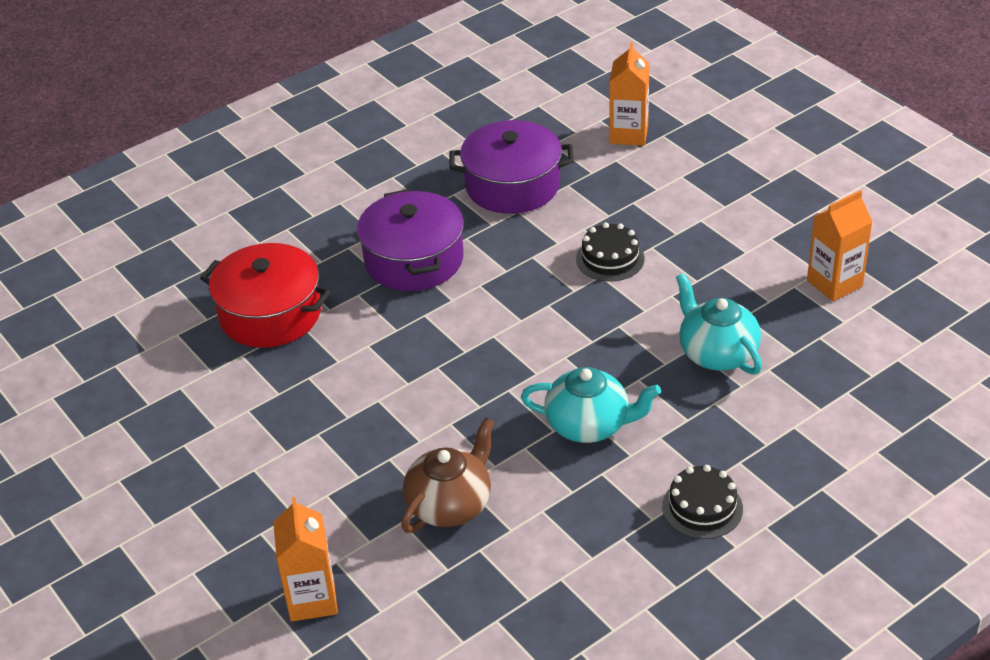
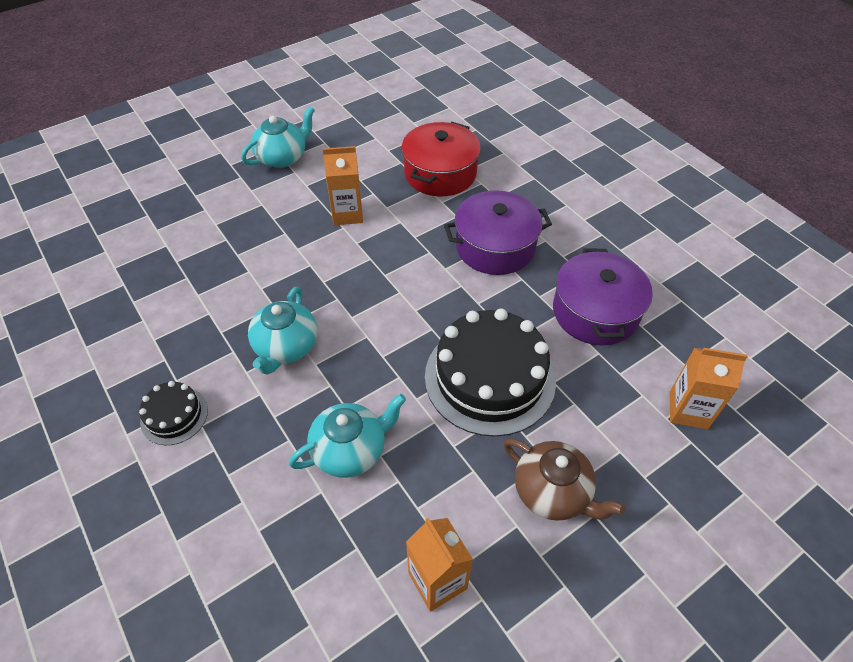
camera: 90 degrees right, 10 degrees up
orange carton [273,497,338,622] -> orange carton moved to [323,146,363,225]
brown teapot [401,417,494,533] -> brown teapot moved to [503,438,626,521]
black cake [576,222,645,282] -> black cake [425,308,556,437], size x2.07
none -> turquoise teapot [241,106,315,168]

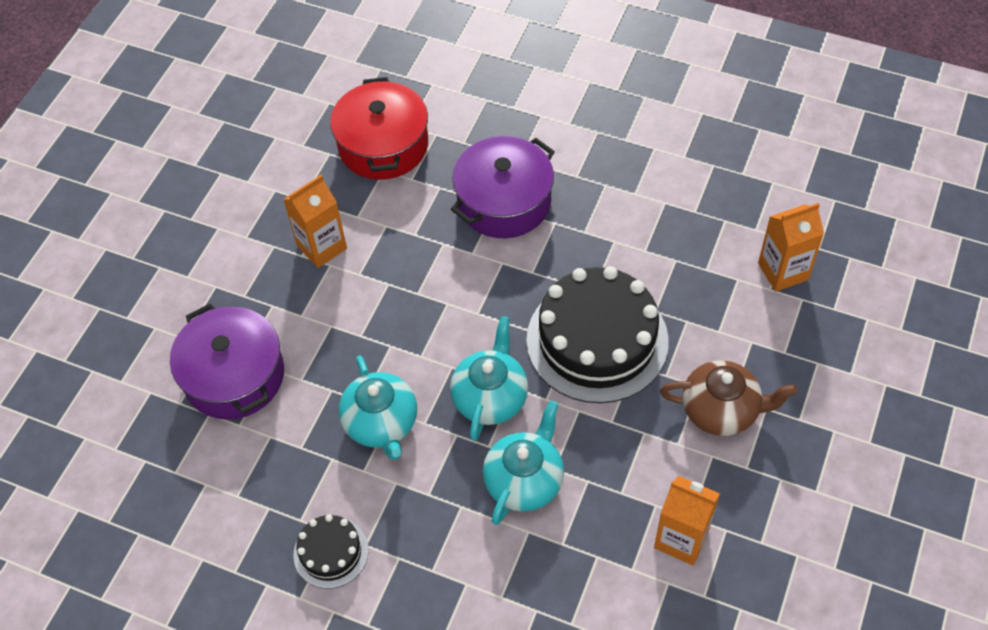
camera: 30 degrees left, 5 degrees up
turquoise teapot [241,106,315,168] -> turquoise teapot moved to [450,316,528,441]
purple pot [553,248,653,346] -> purple pot moved to [170,303,284,420]

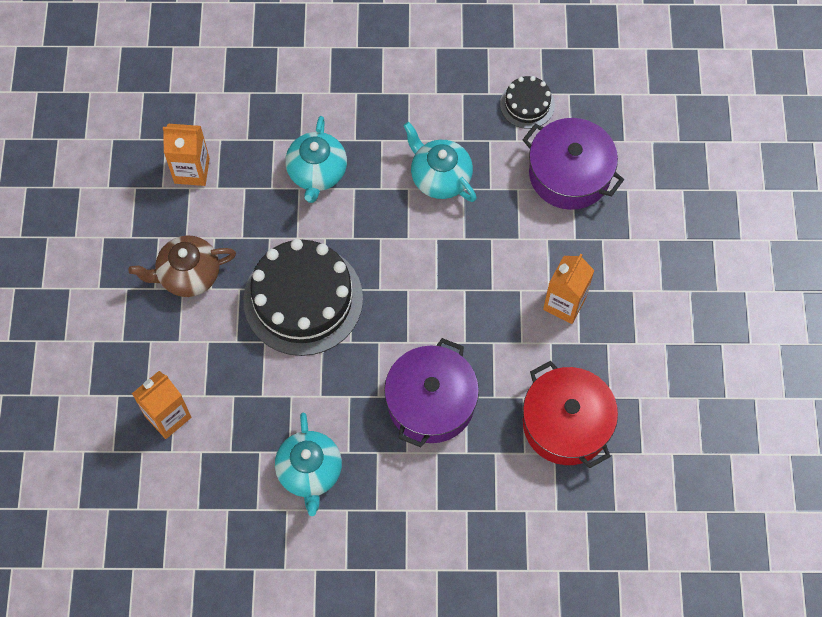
camera: 155 degrees right, 10 degrees up
black cake [293,514,368,589] -> black cake moved to [500,76,555,129]
turquoise teapot [450,316,528,441] -> turquoise teapot moved to [275,413,342,516]

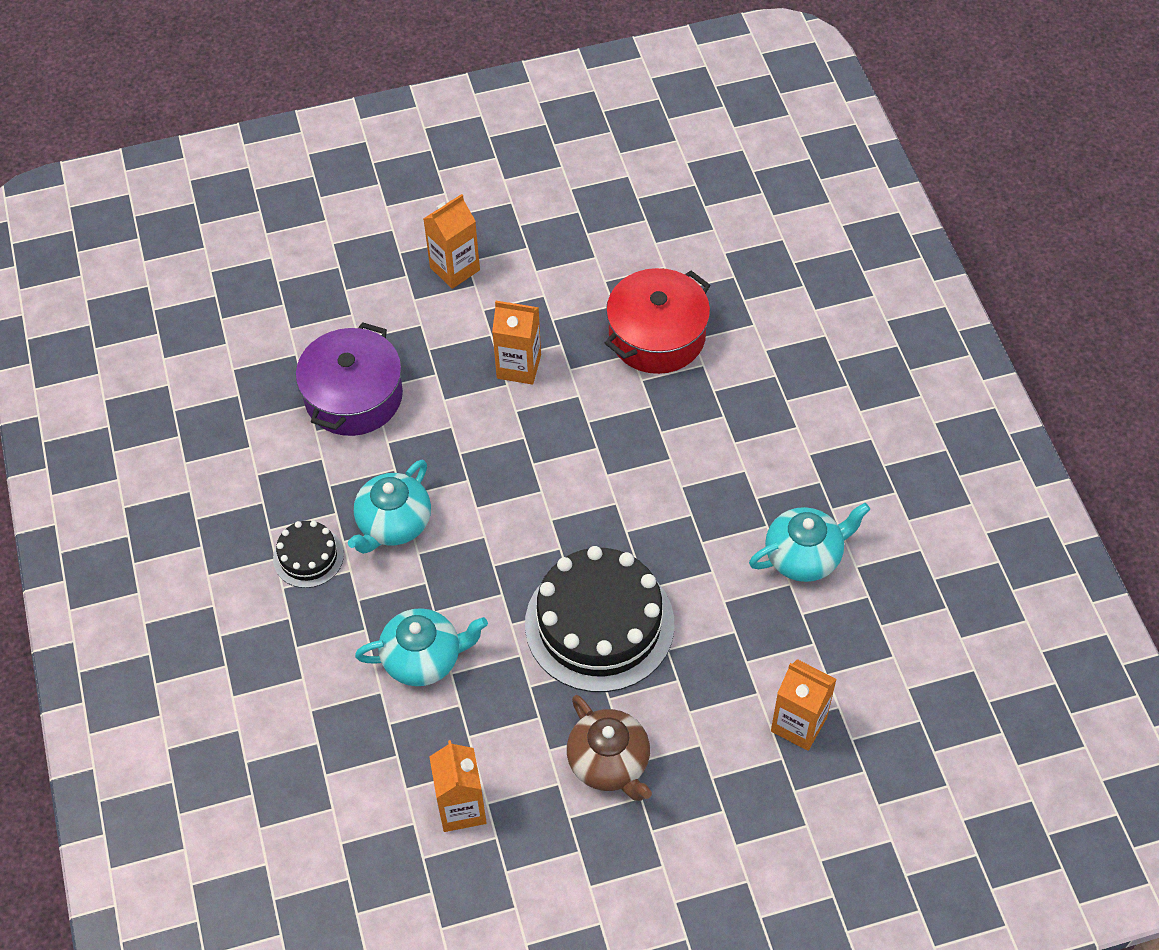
camera: 105 degrees left, 10 degrees down
purple pot [384,338,479,447] -> none
black cake [500,76,555,129] -> black cake moved to [273,520,344,588]
none -> orange carton [424,194,480,289]

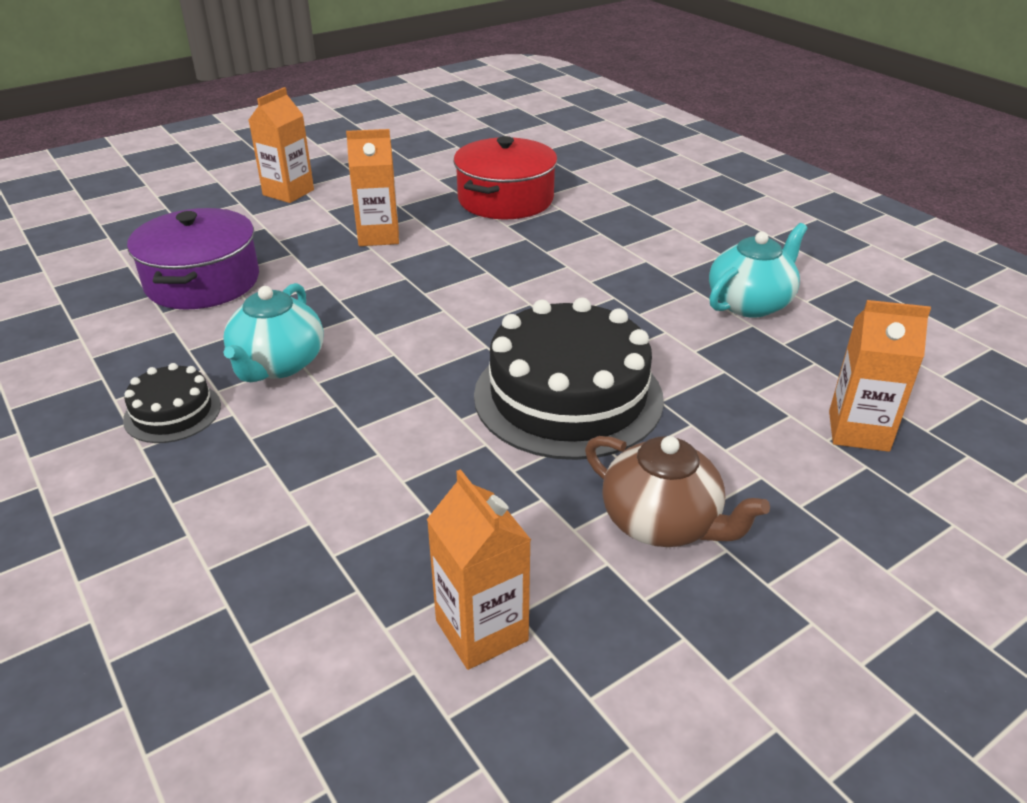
camera: 20 degrees left, 20 degrees down
turquoise teapot [355,608,488,686] -> none

